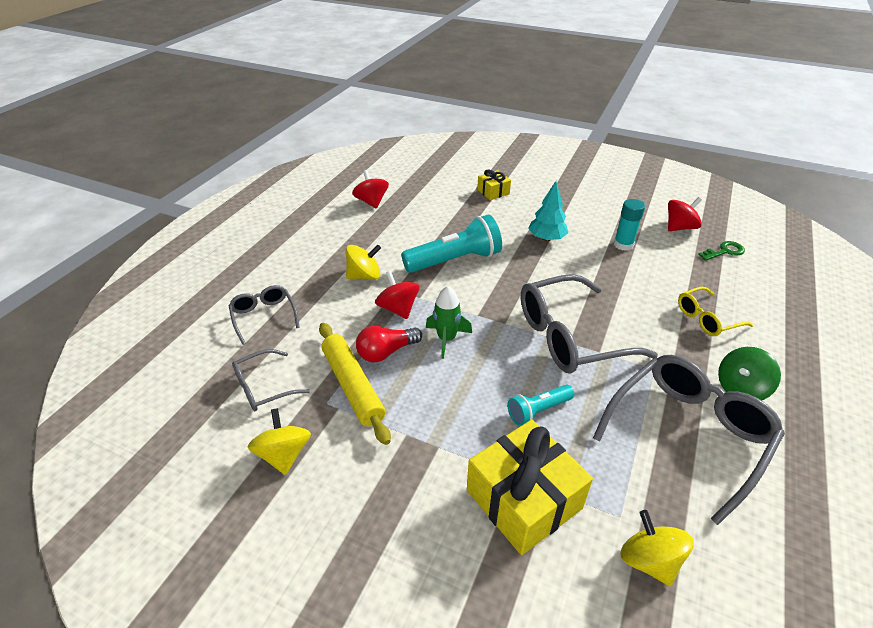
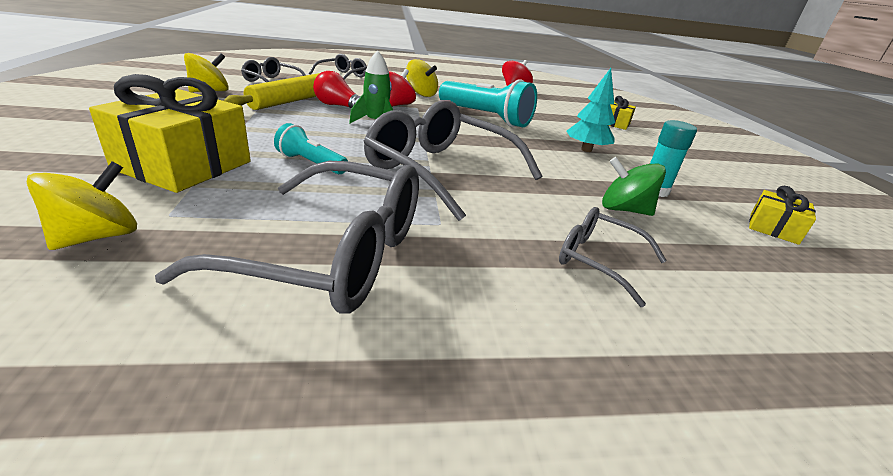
camera: 55 degrees right, 10 degrees down
red spinning top [668,197,702,231] -> yellow gift [749,186,816,245]
yellow glasses [678,287,753,336] -> grey glasses [559,207,667,307]
green key [698,241,745,261] -> none
green spinning top [718,347,781,401] -> green spinning top moved to [602,157,666,216]

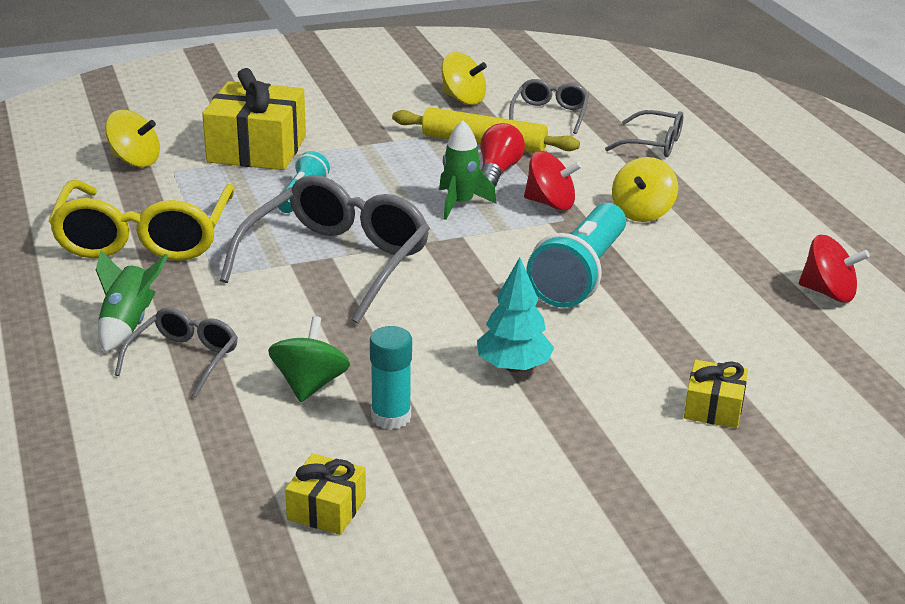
camera: 80 degrees right, 0 degrees up
grey glasses [155,161,419,314] -> yellow glasses [48,180,234,261]
none -> green rocket [96,251,168,352]

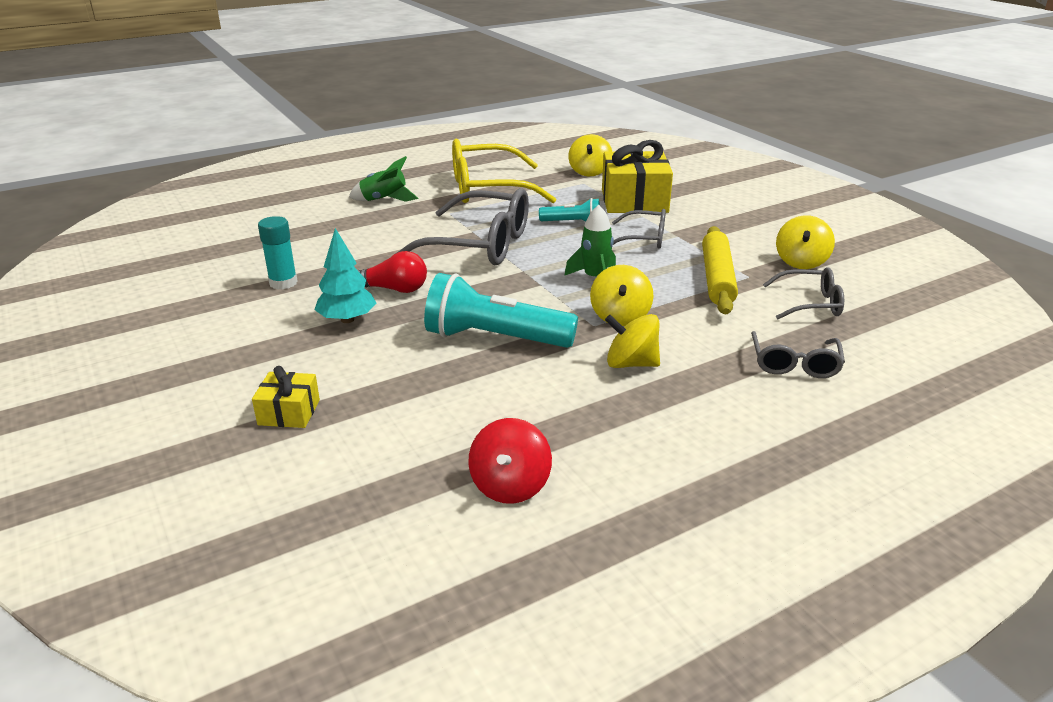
camera: 80 degrees right, 0 degrees up
grey glasses [115,307,238,398] -> grey glasses moved to [612,209,666,249]
green spinning top [268,316,350,402] -> none
yellow gift [285,453,366,535] -> none
red light bulb [480,123,525,187] -> red light bulb moved to [358,251,427,293]
red spinning top [524,151,582,210] -> yellow spinning top [590,265,654,326]

